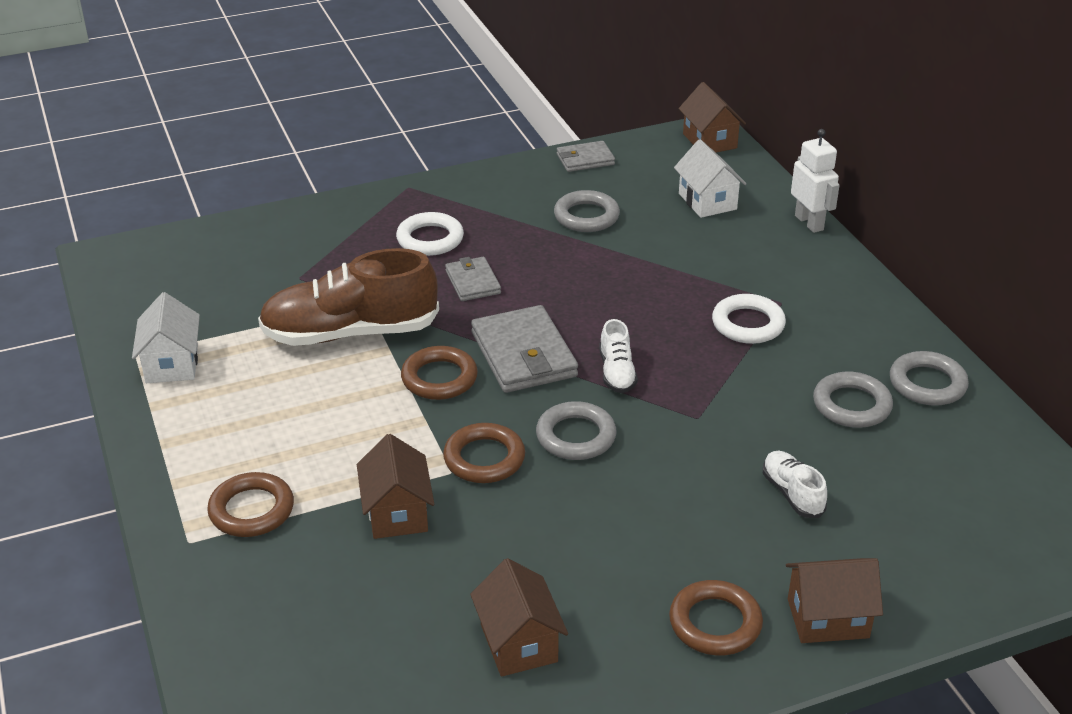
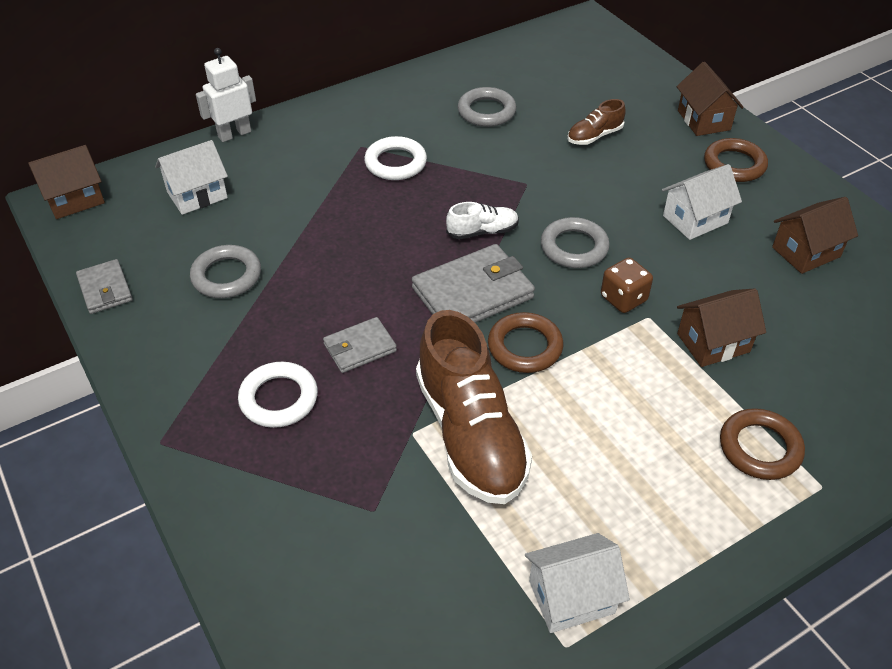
camera: 100 degrees left, 10 degrees up
brown ring [443,423,525,483] -> brown dice [601,258,653,313]
white shoe [763,451,827,518] -> brown shoe [567,99,626,145]
grey ring [890,351,969,406] -> none
none -> white house [662,164,742,240]

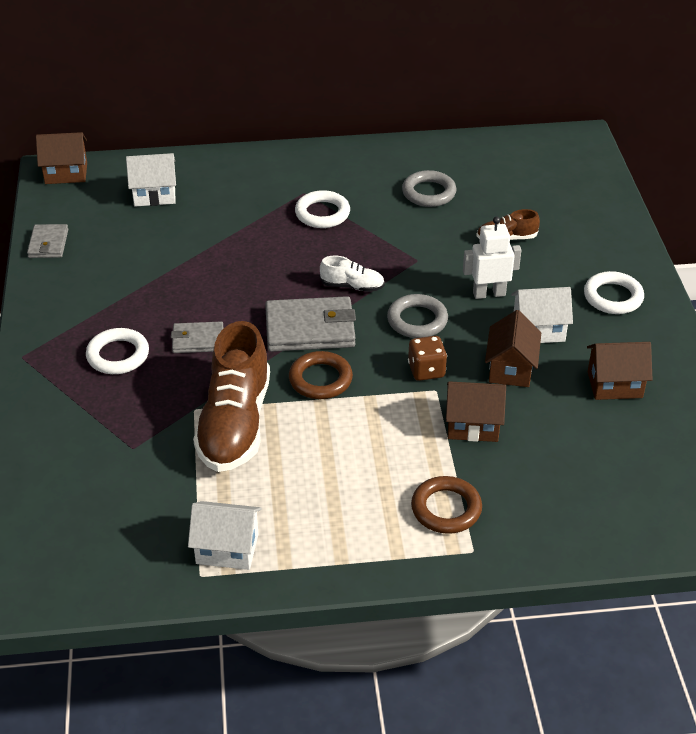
camera: 25 degrees right, 5 degrees down
grey ring [190,245,261,298] -> none
white robot [196,48,256,142] -> white robot moved to [463,217,521,299]
brown house [677,62,744,136] -> brown house moved to [485,310,541,387]
brown ring [704,138,768,182] -> white ring [584,271,644,314]

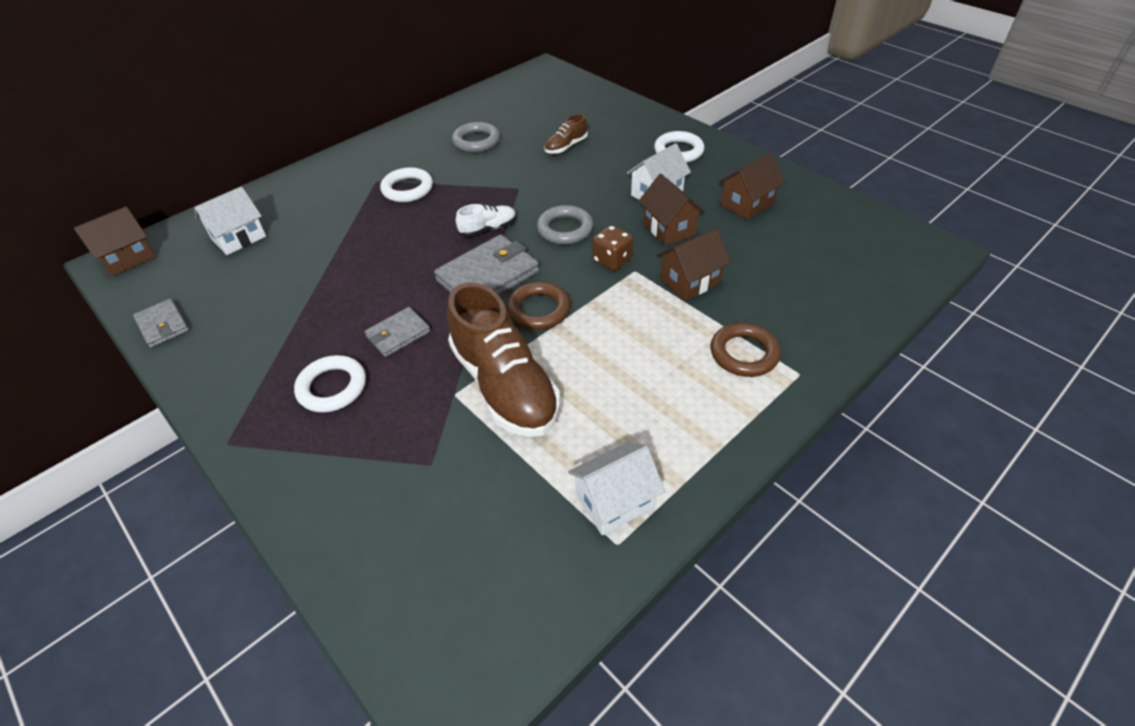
camera: 35 degrees left, 5 degrees up
white robot [463,217,521,299] -> none

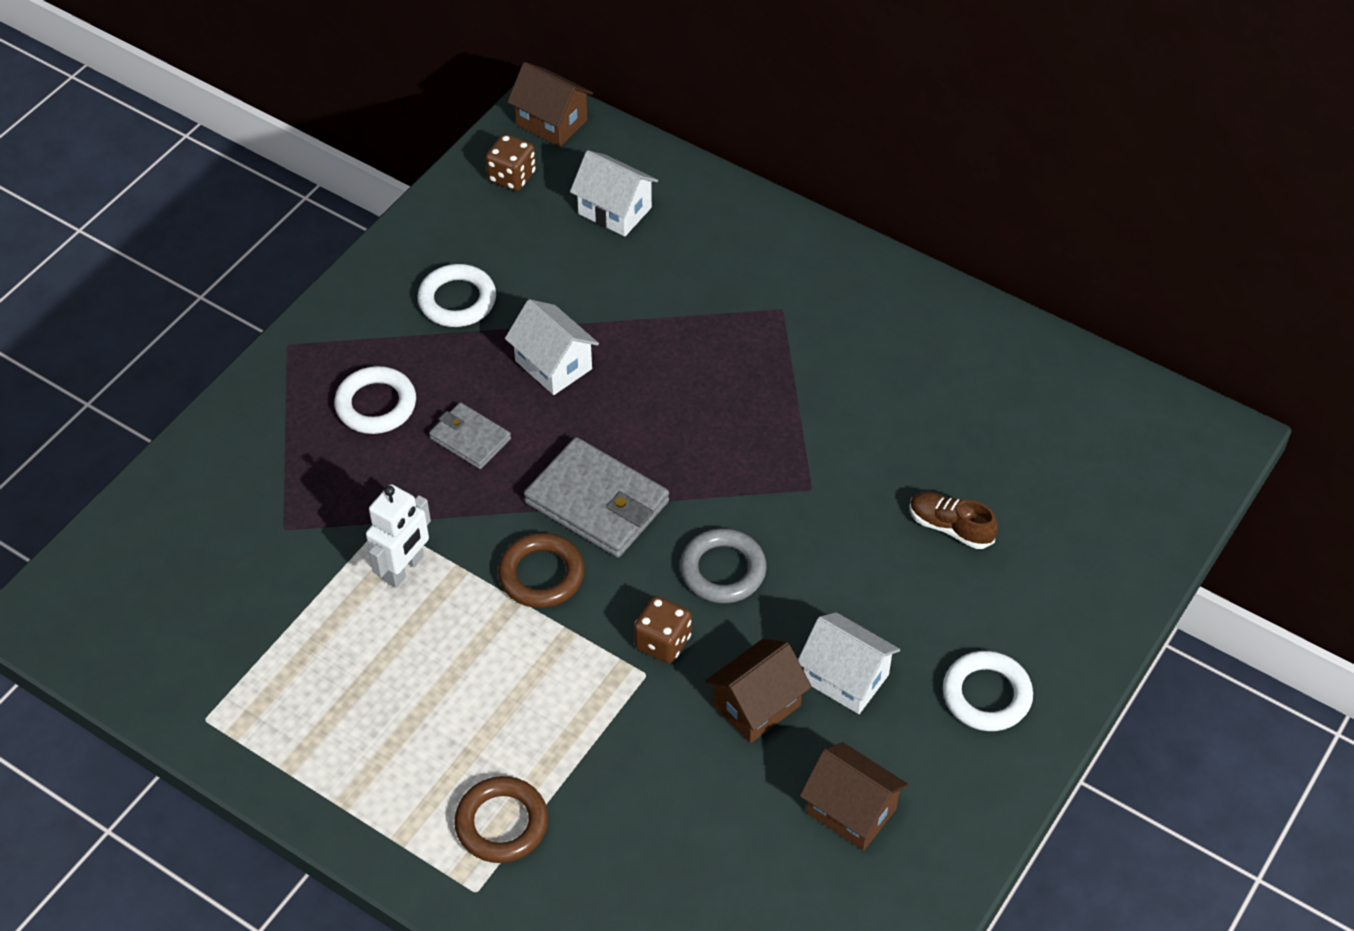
camera: 75 degrees right, 5 degrees up
grey wallet [133,299,189,348] -> none
white ring [380,167,433,202] -> white ring moved to [417,264,496,327]
brown shoe [447,282,560,437] -> white robot [366,484,431,588]
grey ring [452,122,500,152] -> none
white shoe [456,204,516,237] -> none
white house [568,442,665,535] -> white house moved to [505,299,599,395]
brown house [656,228,731,301] -> none
none -> brown dice [486,134,536,191]

